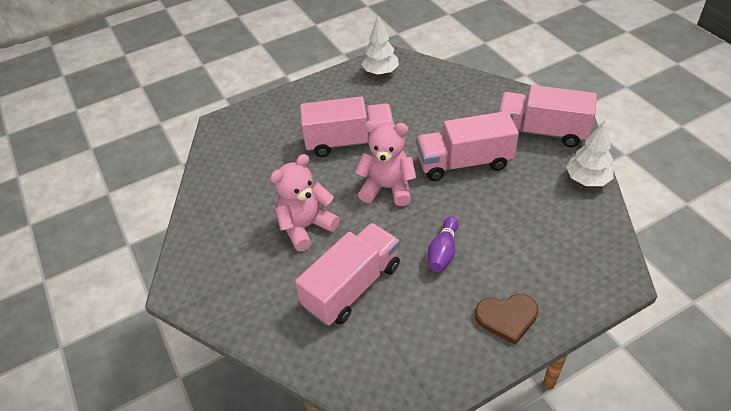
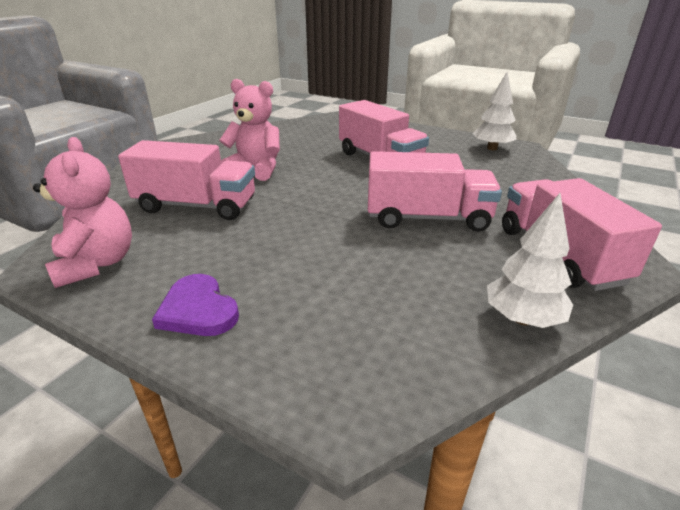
camera: 55 degrees right, 15 degrees down
pink teddy bear [355,121,416,206] -> pink teddy bear moved to [33,137,132,288]
pink truck [416,111,519,181] -> pink truck turned 135 degrees clockwise [368,151,502,232]
purple bowling pin [428,216,459,272] -> none
brown heart [475,294,539,345] -> purple heart [152,274,239,336]

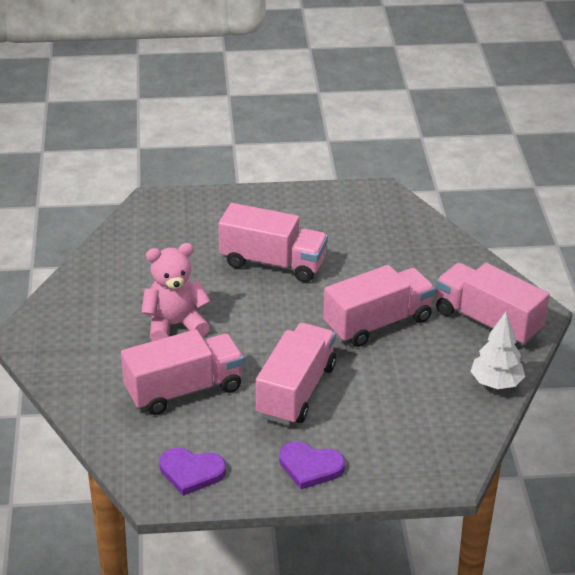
camera: 35 degrees left, 5 degrees up
pink teddy bear [33,137,132,288] -> purple heart [159,448,226,496]
white tree [472,72,516,150] -> none
none -> pink truck [256,323,336,425]

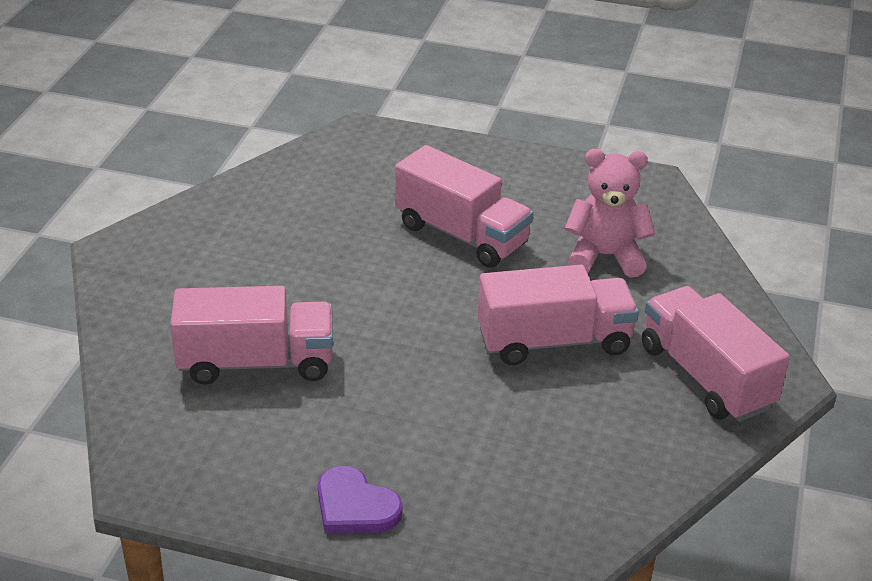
camera: 20 degrees right, 0 degrees up
pink teddy bear [141,243,210,341] -> pink teddy bear moved to [565,149,655,278]
purple heart [159,448,226,496] -> none
pink truck [256,323,336,425] -> none
white tree [471,312,525,389] -> none

